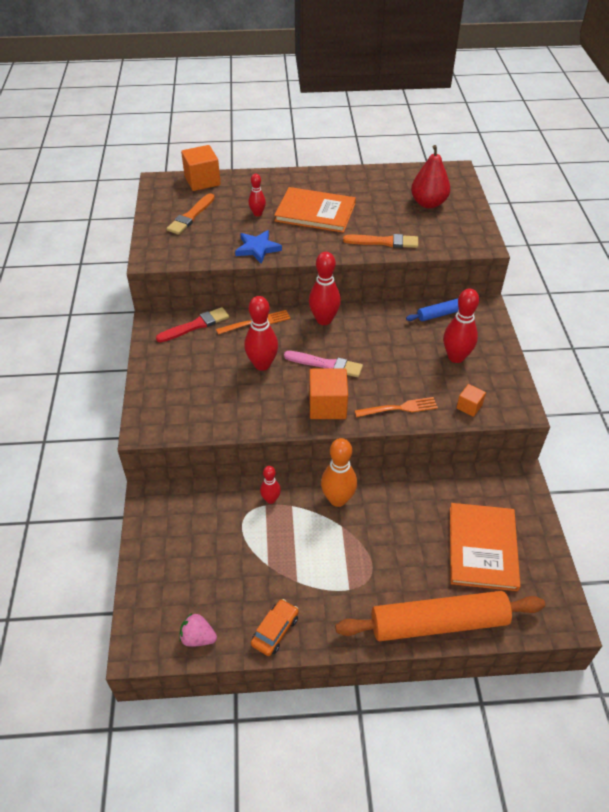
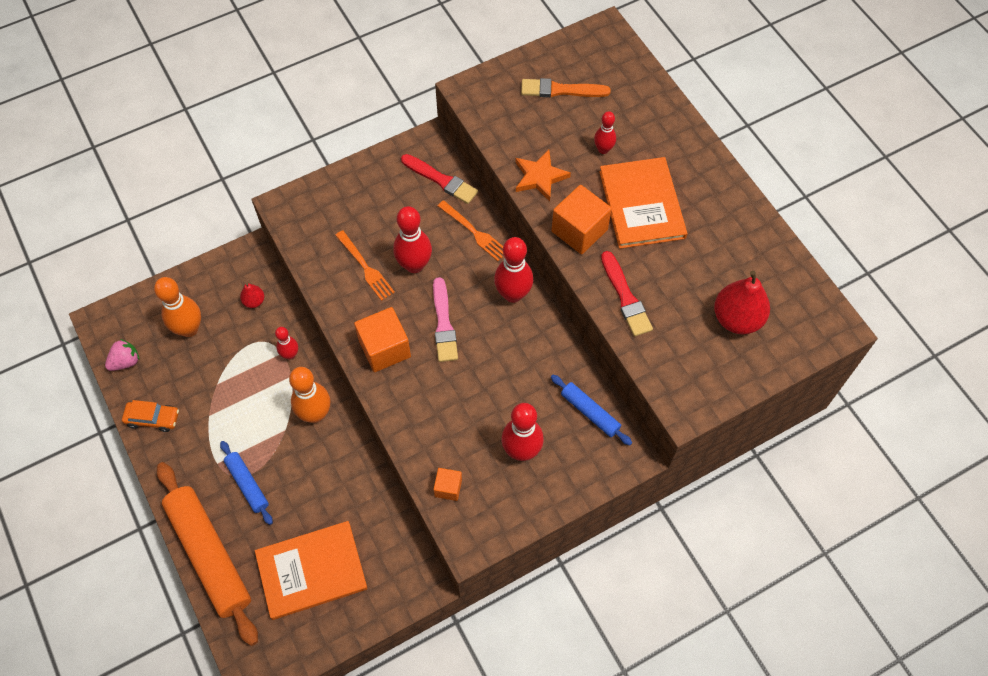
camera: 65 degrees right, 15 degrees up
pink strawberry [179,613,217,647] -> pink strawberry turned 60 degrees clockwise [105,339,139,371]
orange cube [181,145,221,191] -> orange cube moved to [551,185,612,254]
blue star [235,230,282,264] -> orange star [515,150,571,201]
orange brush [343,234,418,248] -> red brush [601,251,653,336]
orange fork [355,397,438,417] -> orange fork moved to [335,230,395,301]
none -> orange bowling pin [154,277,201,337]
none -> blue rolling pin [220,441,273,525]
none -> red pear [240,283,264,308]

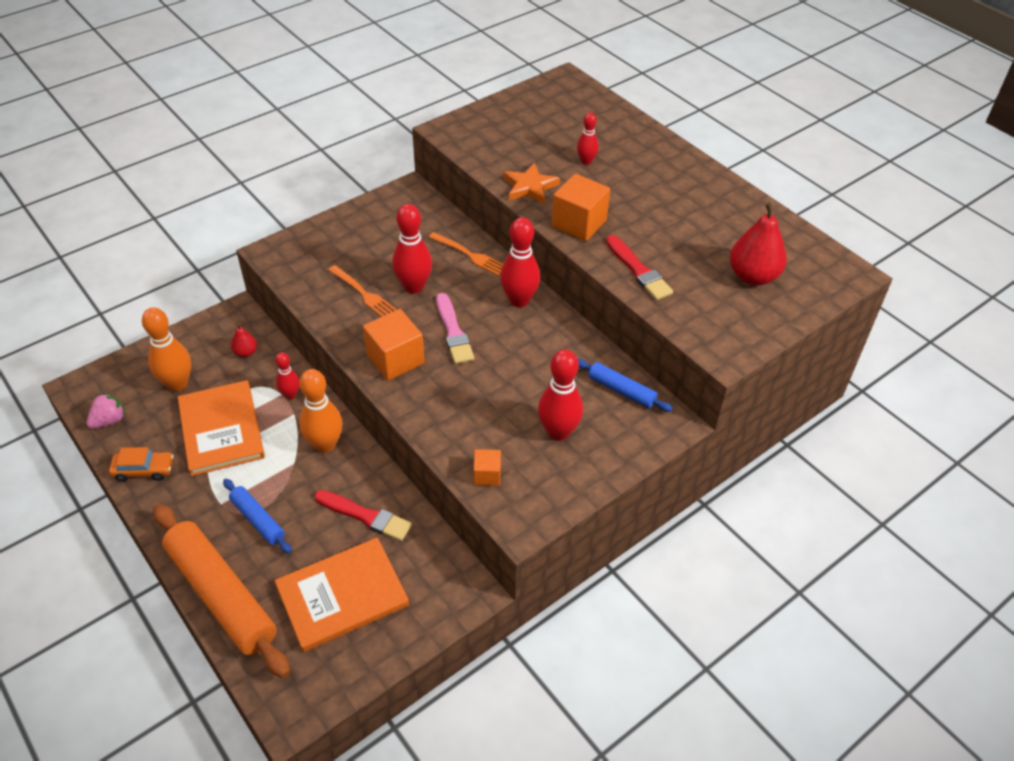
camera: 10 degrees left, 15 degrees down
red brush [401,154,478,204] -> red brush moved to [314,490,412,541]
orange brush [521,78,611,97] -> none
orange book [599,157,687,249] -> orange book moved to [178,380,265,476]

